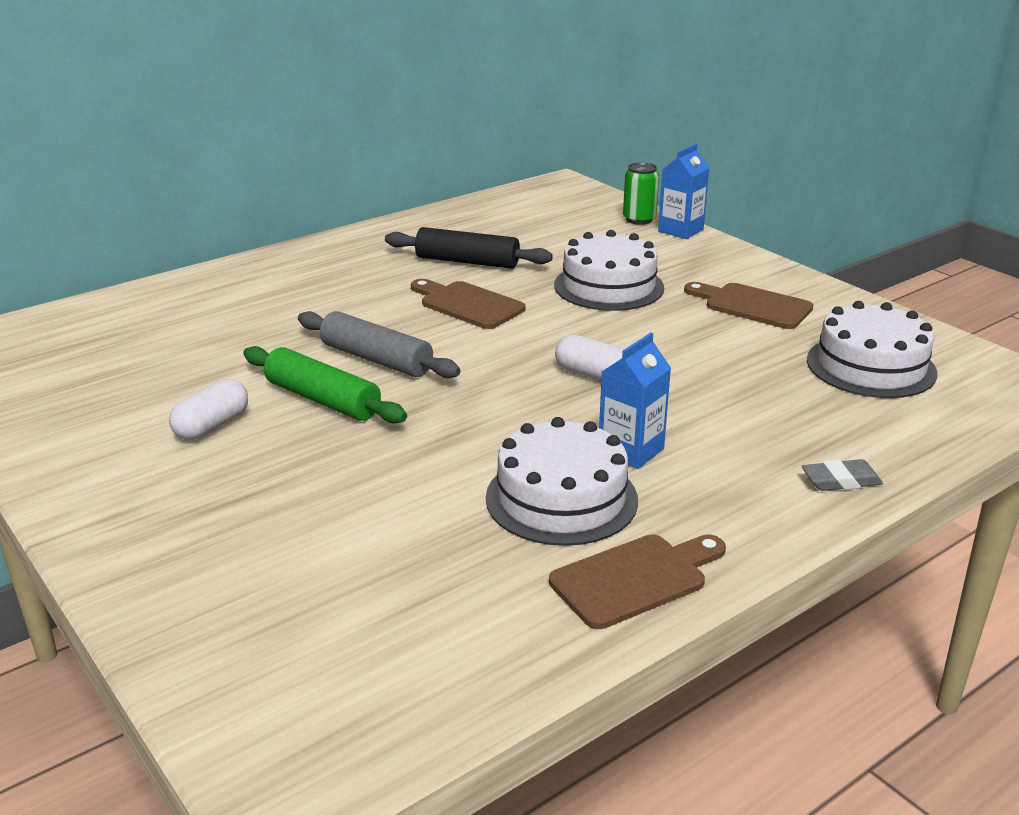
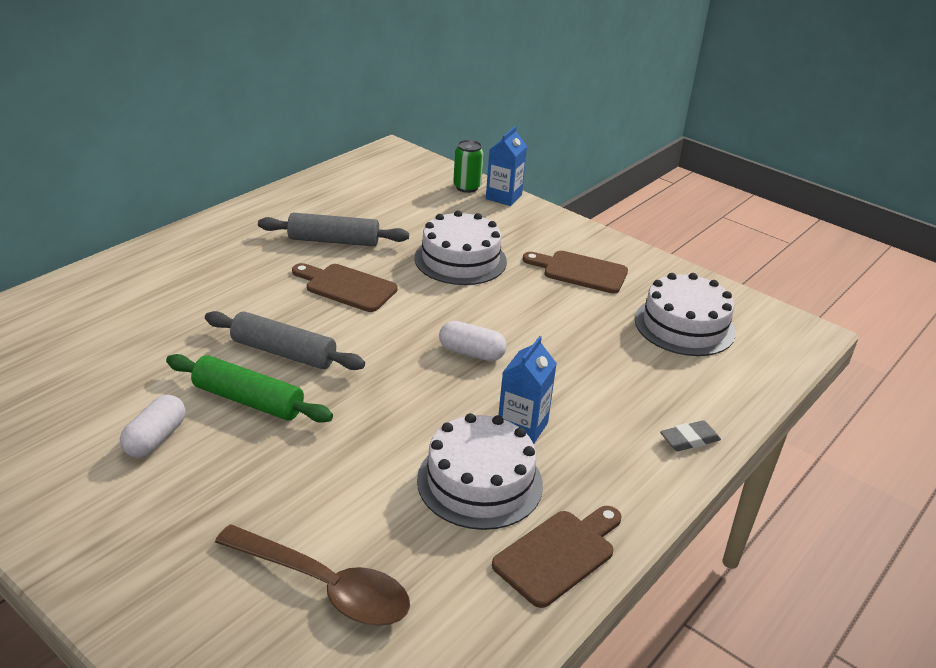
camera: 15 degrees left, 5 degrees up
black rolling pin [385,227,553,269] -> grey rolling pin [258,213,409,246]
none -> brown spoon [215,524,410,626]

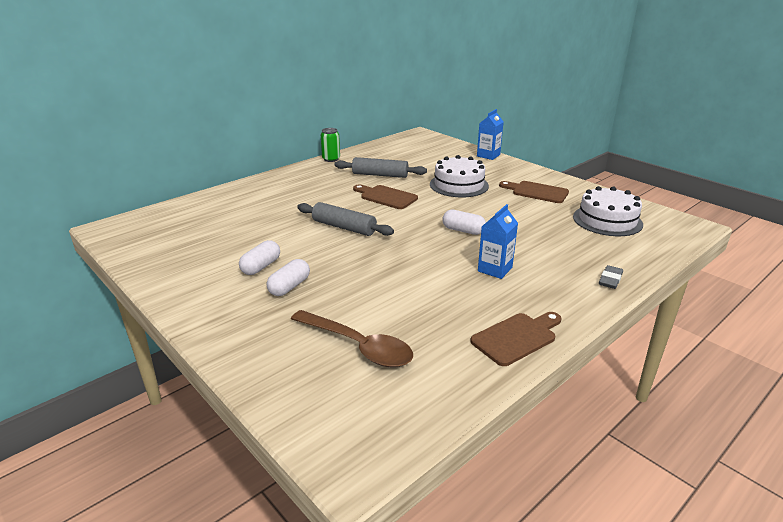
camera: 10 degrees right, 5 degrees down
green rolling pin [166,354,333,423] -> none
white cake [417,413,543,530] -> none
green can [453,140,484,193] -> green can moved to [321,128,340,162]
grey eraser [660,420,721,451] -> grey eraser turned 45 degrees counterclockwise [599,265,623,289]
none -> white capsule [267,259,310,296]

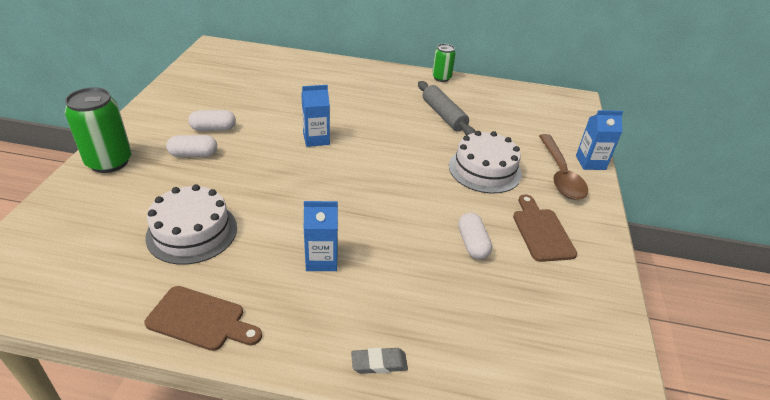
camera: 50 degrees right, 10 degrees up
brown spoon [291,310,413,367] -> brown spoon moved to [539,134,588,200]
grey rolling pin [297,202,394,236] -> blue carton [301,85,330,147]
brown cutting board [353,184,418,209] -> none
white capsule [442,210,486,235] -> white capsule moved to [458,212,492,259]
white cake [573,186,643,236] -> white cake moved to [145,184,237,265]
none -> green can [65,87,132,173]

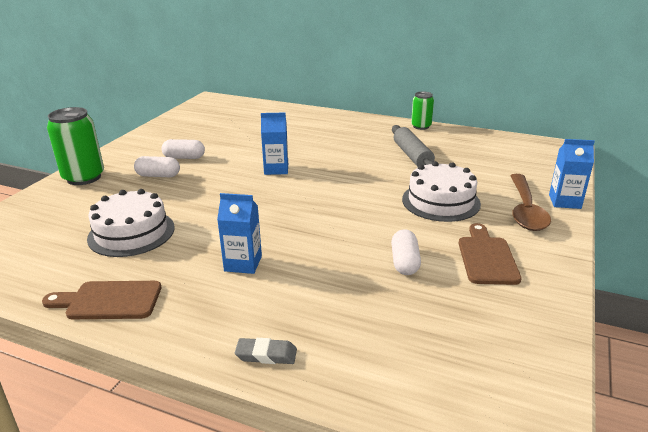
camera: 15 degrees right, 10 degrees down
brown cutting board [144,286,262,351] -> brown cutting board turned 150 degrees clockwise [42,281,161,319]

